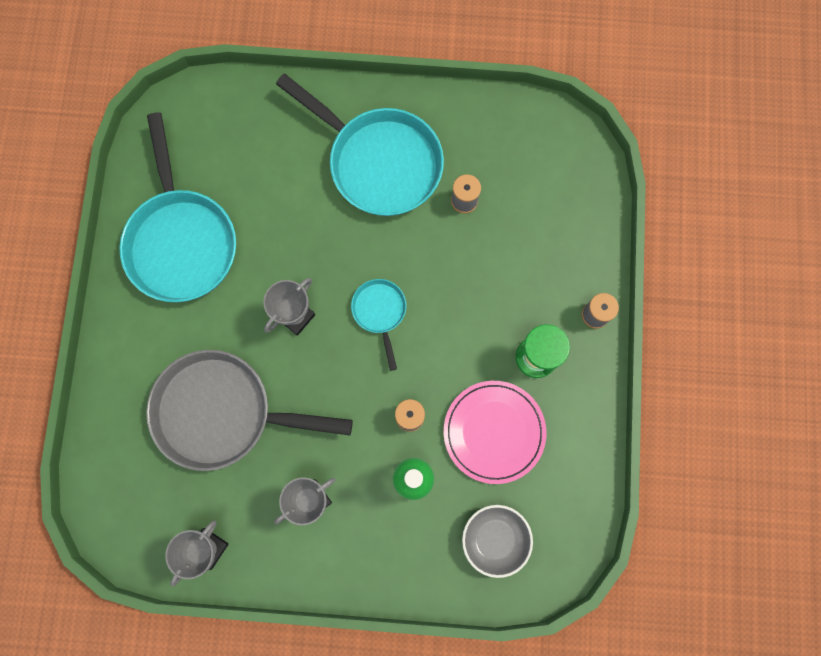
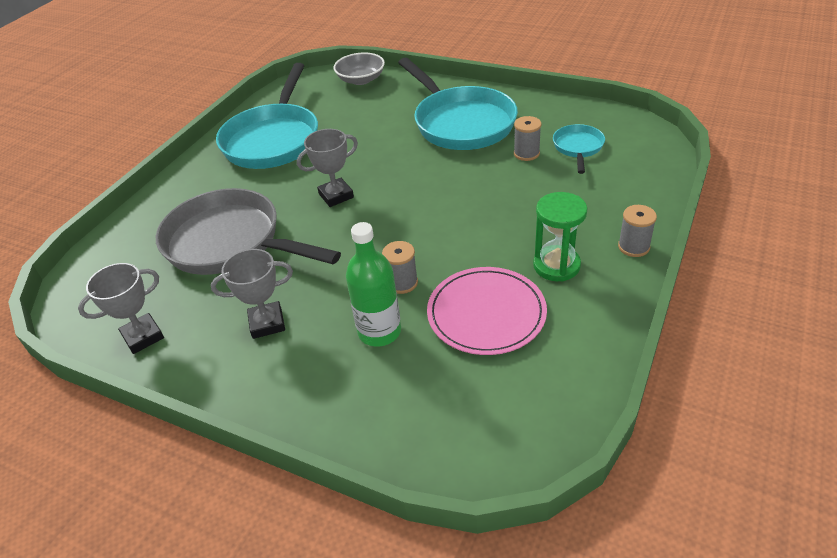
camera: 25 degrees right, 35 degrees down
turquoise pan [351,279,407,371] -> turquoise pan moved to [553,124,605,174]
grey bowl [462,505,533,578] -> grey bowl moved to [334,52,385,85]

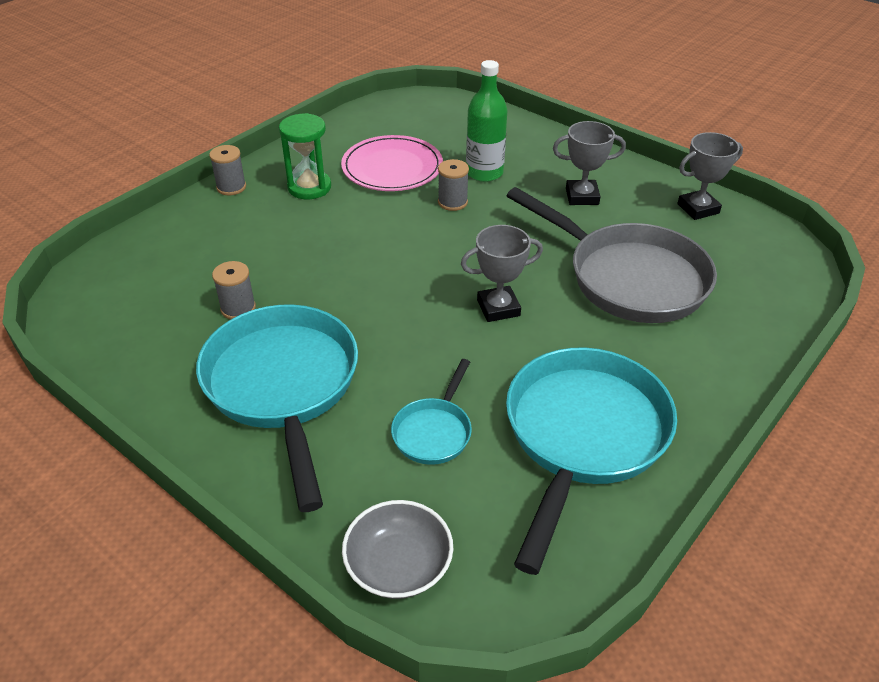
camera: 170 degrees left, 0 degrees up
turquoise pan [553,124,605,174] -> turquoise pan moved to [391,359,472,465]

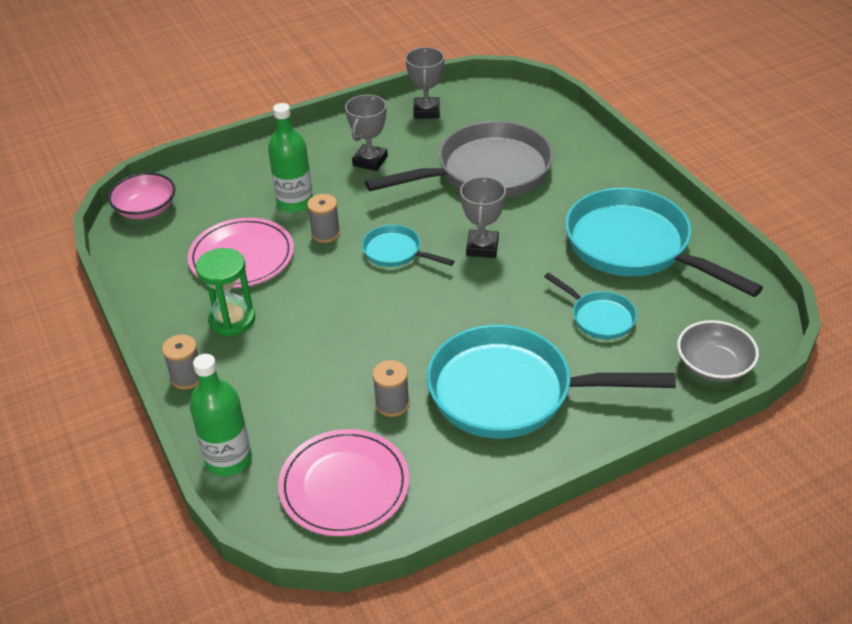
camera: 65 degrees left, 0 degrees up
none -> pink bowl [108,173,175,219]
none -> green bottle [190,354,252,476]
none -> pink plate [278,429,409,536]
none -> turquoise pan [362,225,454,267]

